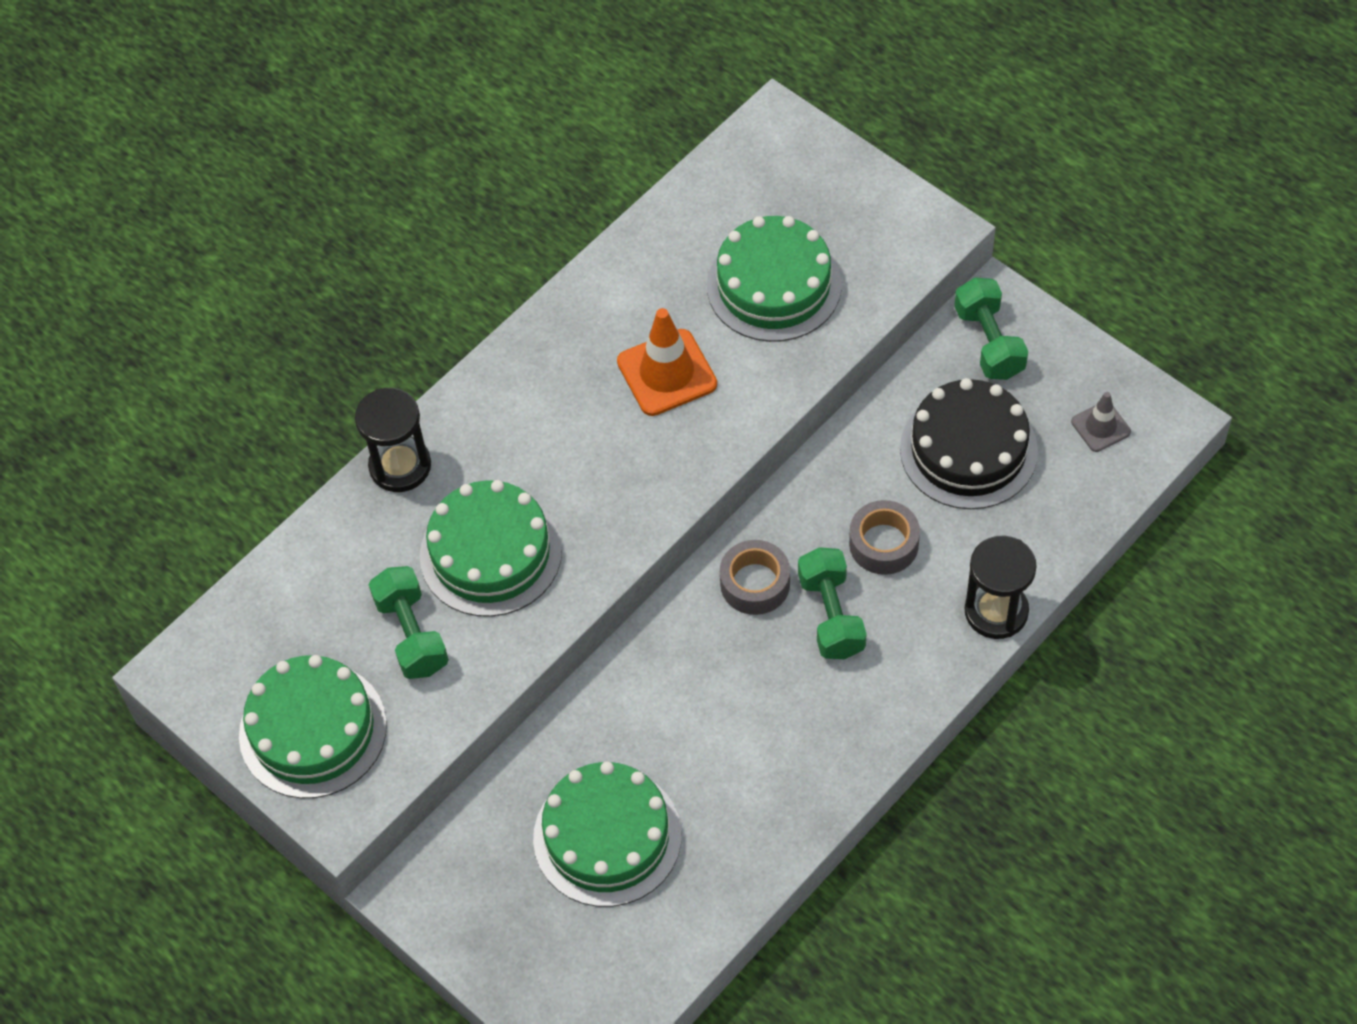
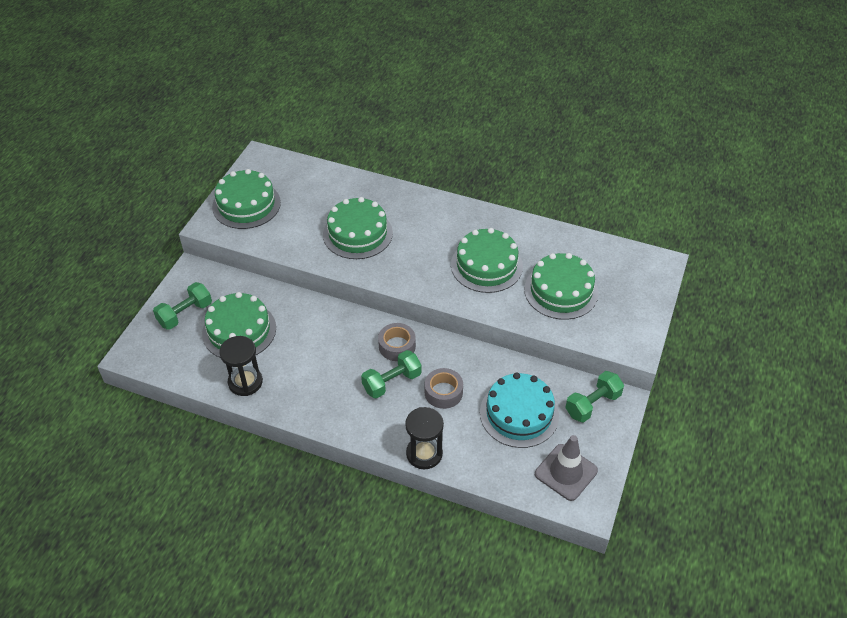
camera: 65 degrees right, 10 degrees down
black hourglass [355,388,431,492] -> black hourglass moved to [219,336,263,396]
green dumbbell [369,566,449,679] -> green dumbbell moved to [153,282,212,330]
orange traffic cone [617,308,717,416] -> green cake [451,228,523,293]
black cake [900,378,1038,509] -> turquoise cake [480,372,559,448]
grey traffic cone [1071,392,1131,452] -> grey traffic cone [535,435,598,501], size x1.75

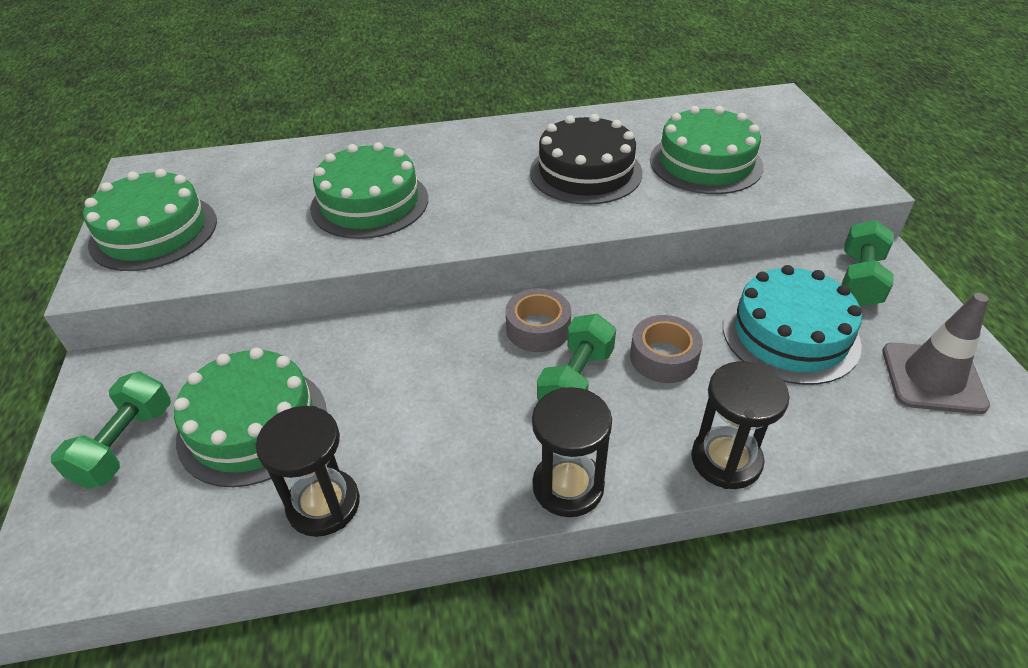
camera: 30 degrees left, 5 degrees down
green cake [451,228,523,293] -> black cake [530,114,642,205]
none -> black hourglass [532,387,612,517]

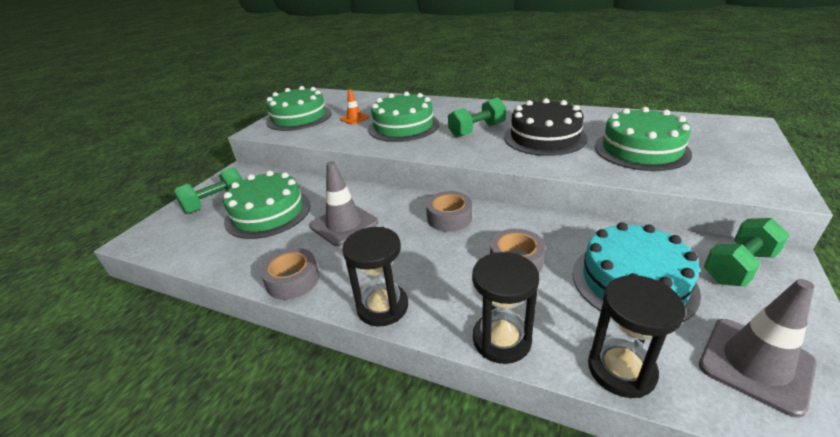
camera: 35 degrees right, 10 degrees down
black hourglass [256,406,360,537] -> black hourglass moved to [588,275,685,398]
green dumbbell [537,314,616,401] -> green dumbbell moved to [448,97,506,138]
none -> grey tape [260,248,319,300]
none -> grey traffic cone [310,161,378,246]
none -> orange traffic cone [340,89,369,125]

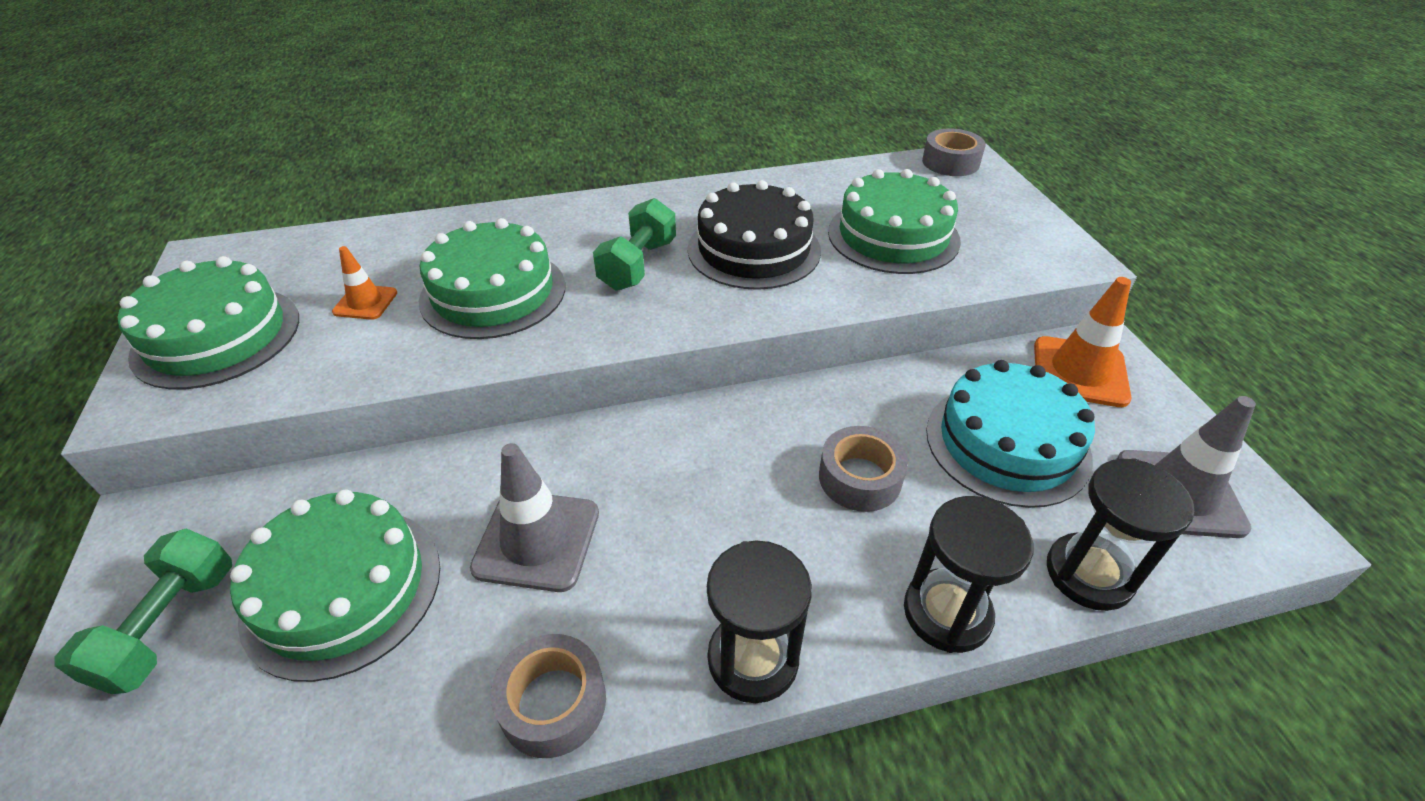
camera: 40 degrees left, 10 degrees up
grey tape [426,191,472,232] -> grey tape moved to [922,128,986,176]
green dumbbell [704,218,789,287] -> orange traffic cone [1034,277,1131,407]

